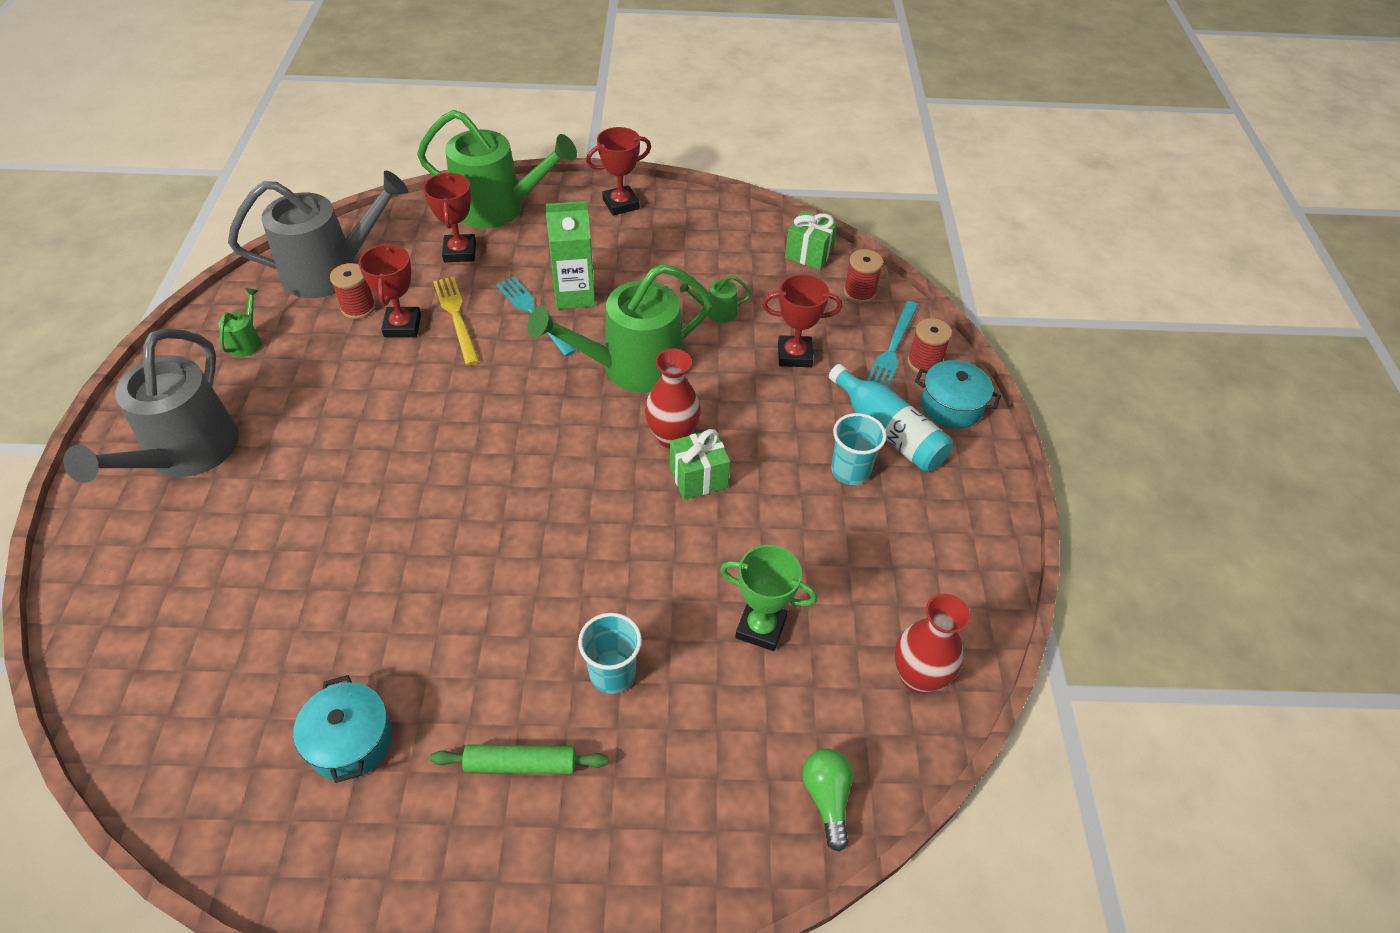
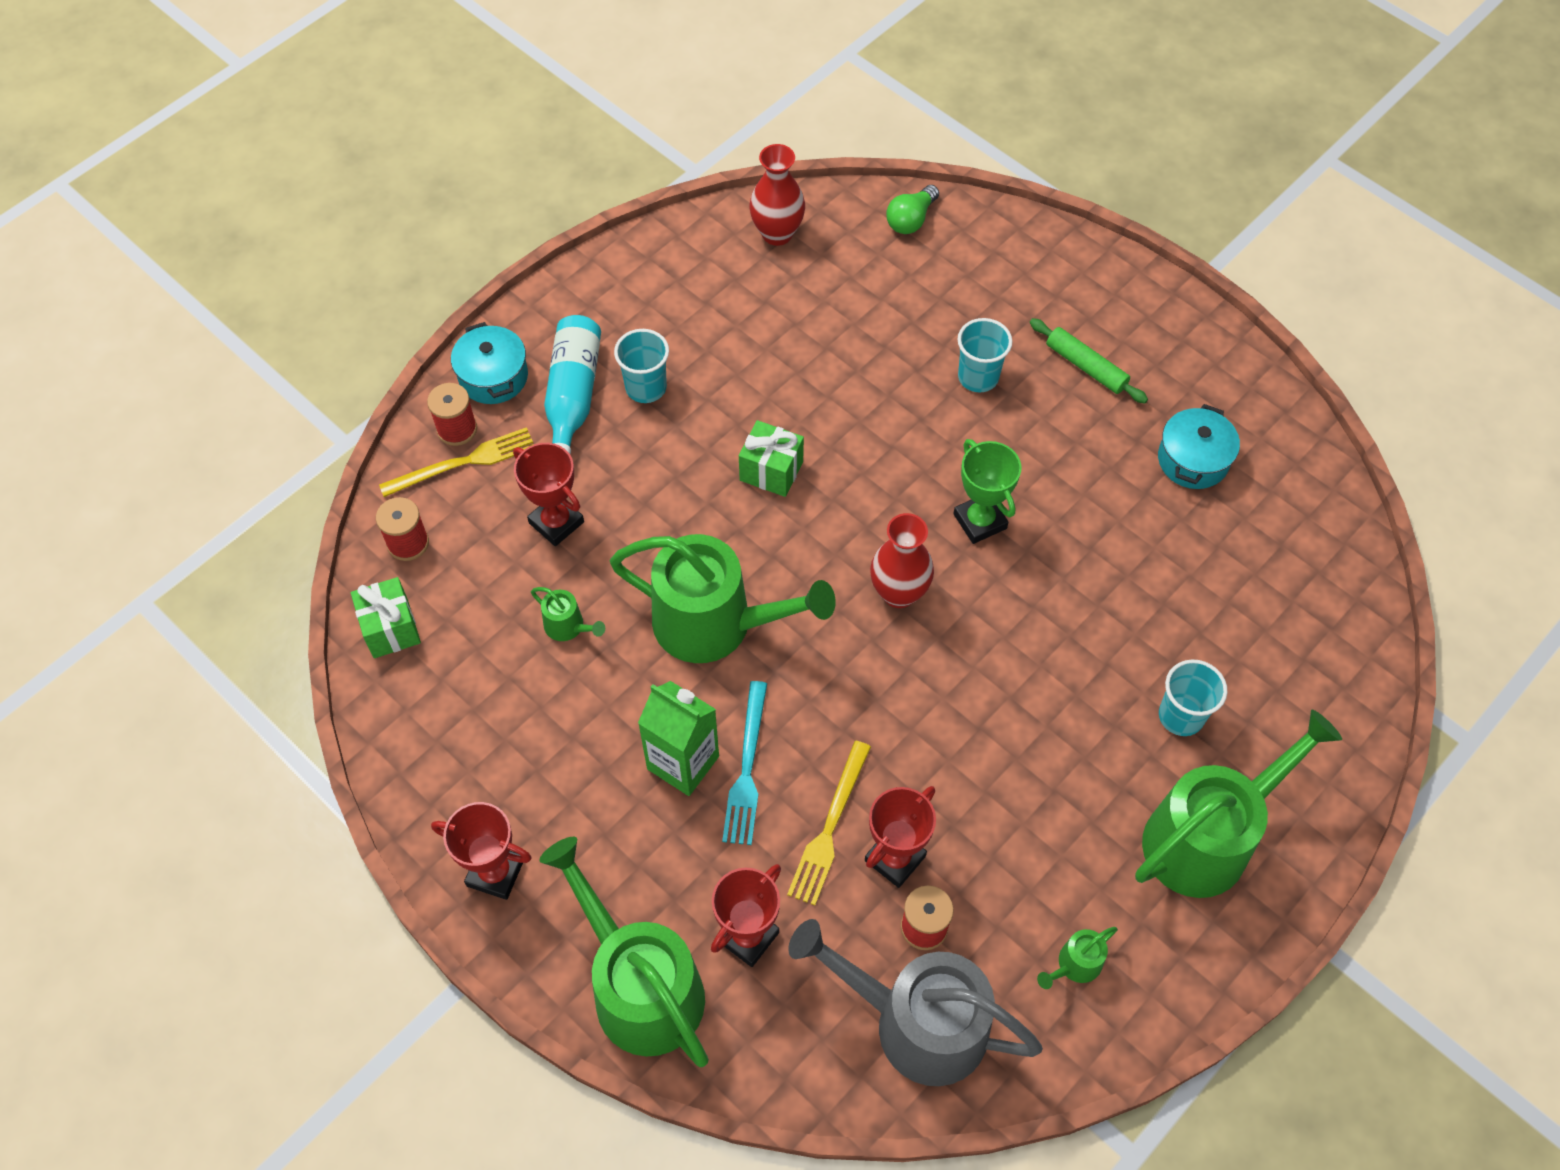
camera: 135 degrees left, 10 degrees up
grey watering can [63,328,239,483] -> green watering can [1135,710,1342,898]
red vase [645,349,701,448] -> red vase moved to [870,513,934,608]
green trophy [720,545,817,651] -> green trophy moved to [953,439,1021,544]
turquoise fork [867,301,918,387] -> yellow fork [379,427,534,497]
none -> turquoise cup [1159,660,1227,736]

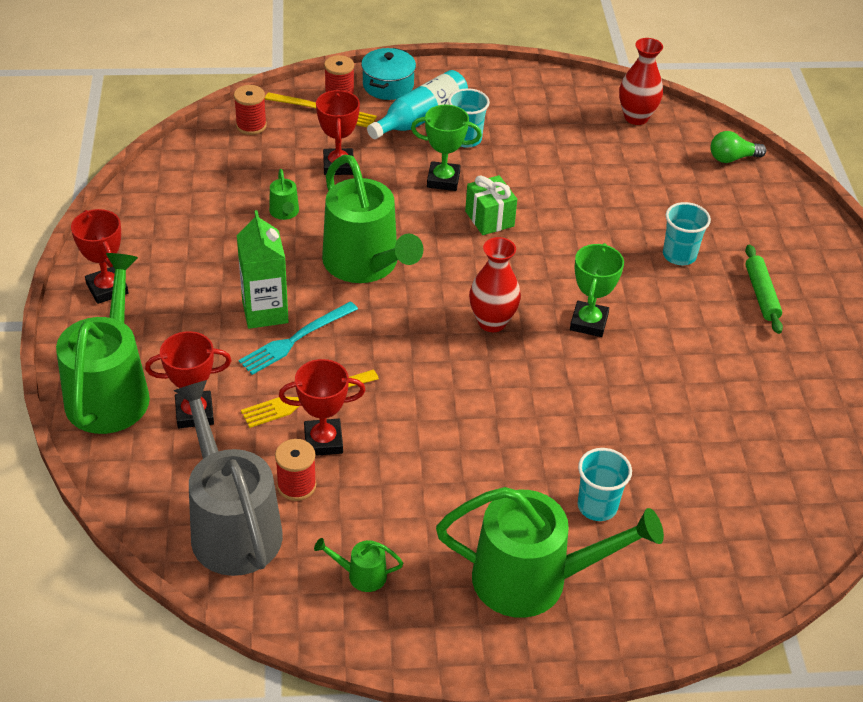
camera: 40 degrees right, 15 degrees down
green gift [351,577,421,658] -> none
turquoise pot [1158,404,1240,489] -> none
none -> green trophy [411,105,482,191]

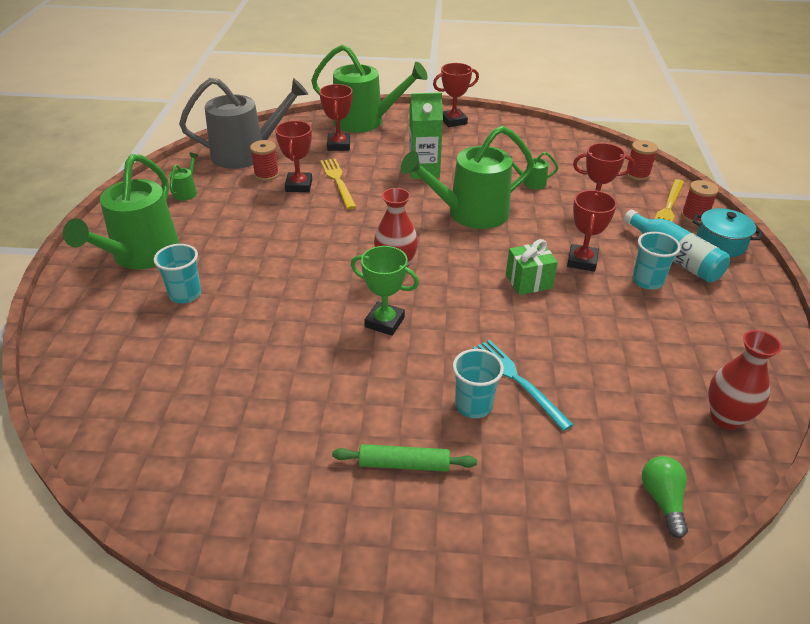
camera: 100 degrees right, 5 degrees down
turquoise fork [239,301,358,375] -> turquoise fork moved to [473,340,574,431]
green trophy [411,105,482,191] -> red trophy [567,190,617,272]

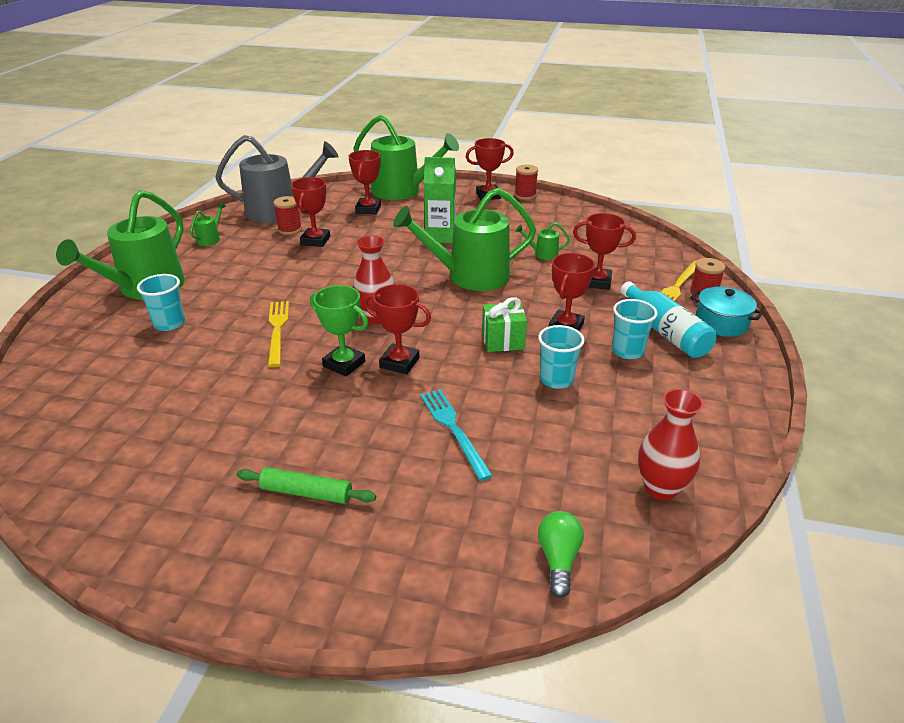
camera: 10 degrees right, 5 degrees down
yellow fork [320,158,356,209] -> yellow fork moved to [268,301,289,367]
turquoise cup [453,349,504,418] -> turquoise cup moved to [538,325,585,389]
red spool [626,140,658,181] -> red spool moved to [515,165,538,200]
none -> red trophy [364,284,431,374]

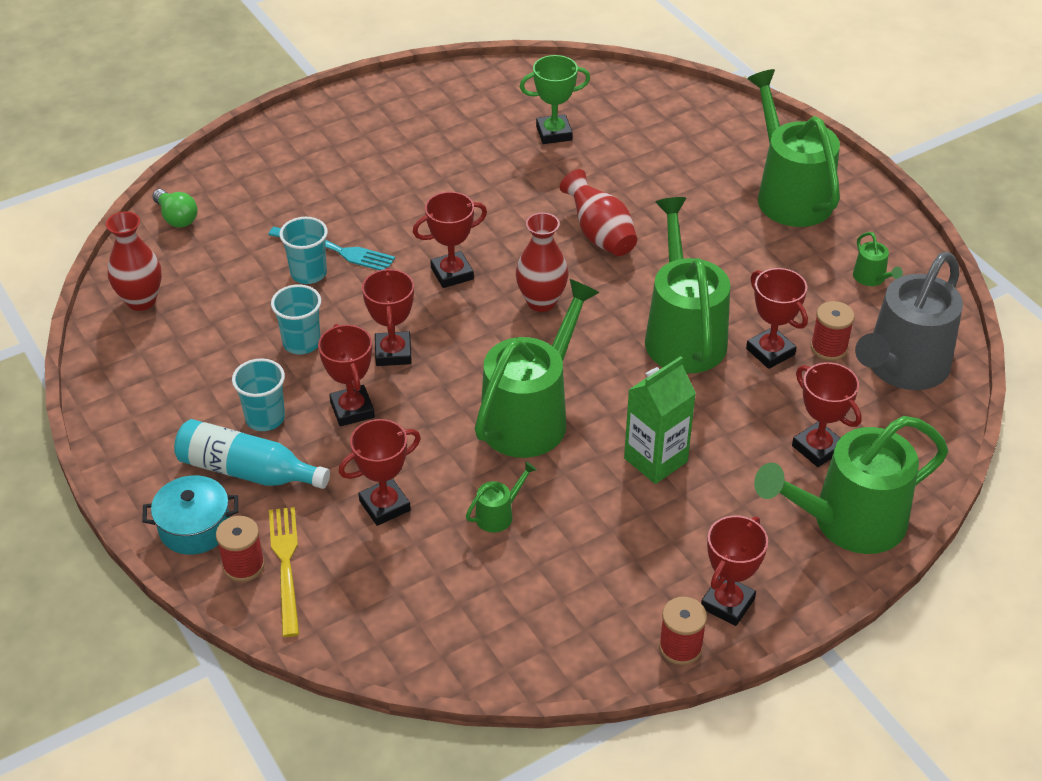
camera: 135 degrees right, 10 degrees up
turquoise cup [137,274,185,331] -> turquoise cup moved to [279,217,328,284]
green rolling pin [237,467,376,504] -> none
yellow fork [268,301,289,367] -> red vase [560,169,637,256]
green trophy [310,285,368,376] -> green trophy moved to [520,55,590,144]
green gift [482,297,527,352] -> red trophy [362,267,414,366]
none -> green watering can [645,197,730,373]

